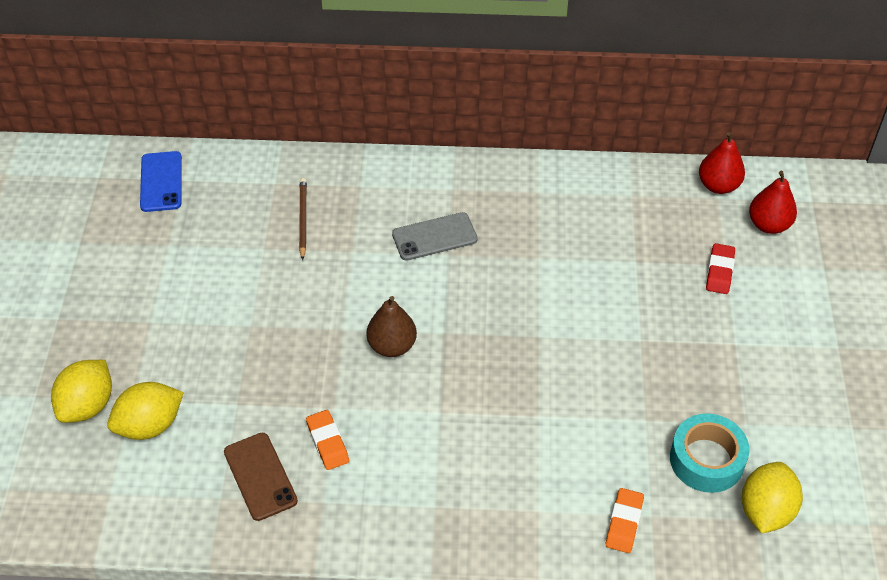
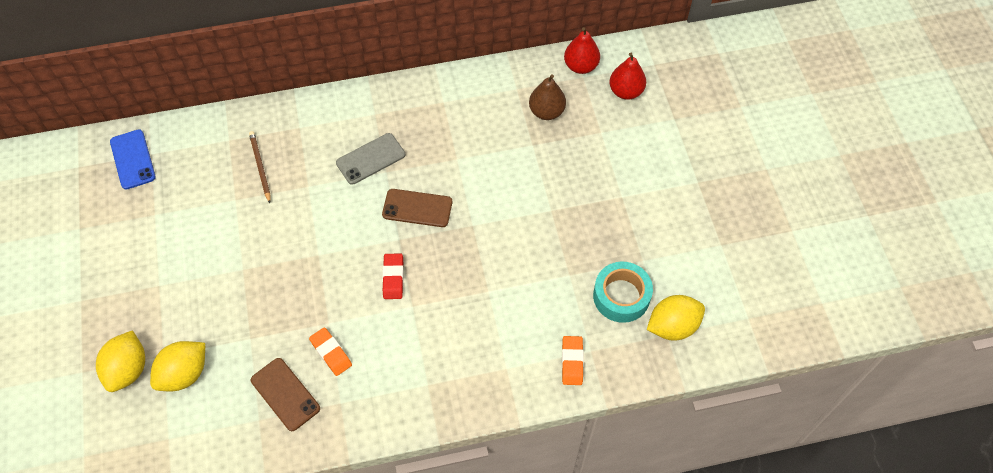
camera: 15 degrees left, 10 degrees up
brown pear [367,296,417,357] -> brown pear moved to [529,74,566,120]
red eraser [706,243,735,294] -> red eraser moved to [382,253,404,299]
yellow lemon [742,462,803,534] -> yellow lemon turned 60 degrees clockwise [647,295,705,341]
none -> brown phone [382,189,452,227]

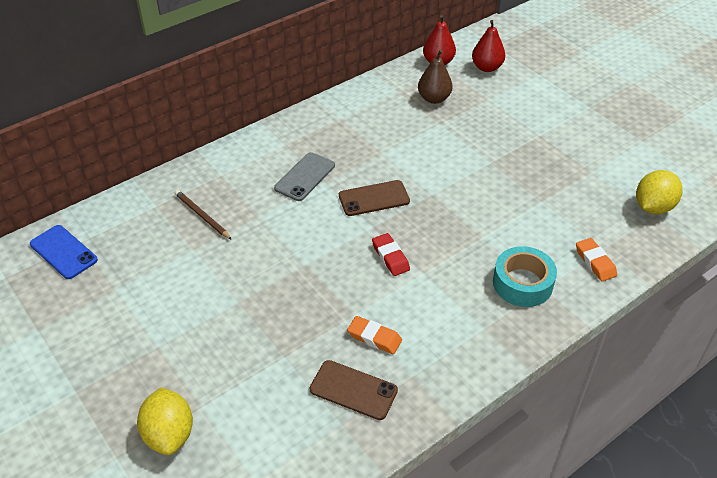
camera: 25 degrees left, 15 degrees down
yellow lemon [150,341,205,391] -> none
turquoise tape [593,262,653,323] -> turquoise tape moved to [493,246,557,307]

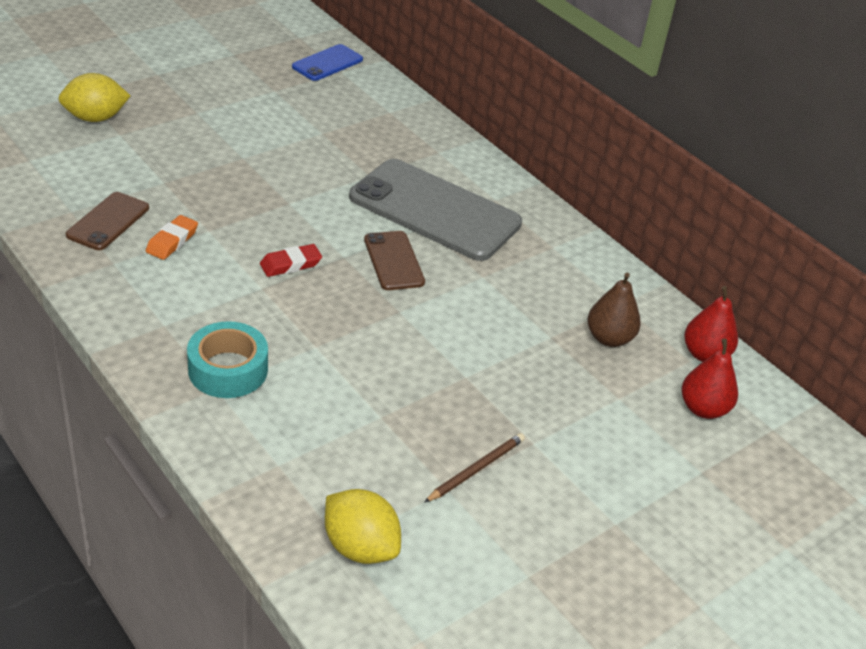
camera: 85 degrees right, 5 degrees down
brown pencil [175,190,232,240] -> brown pencil moved to [424,433,525,503]
grey phone [274,152,335,201] -> grey phone [349,159,522,261], size x2.02
orange eraser [576,238,617,282] -> none

